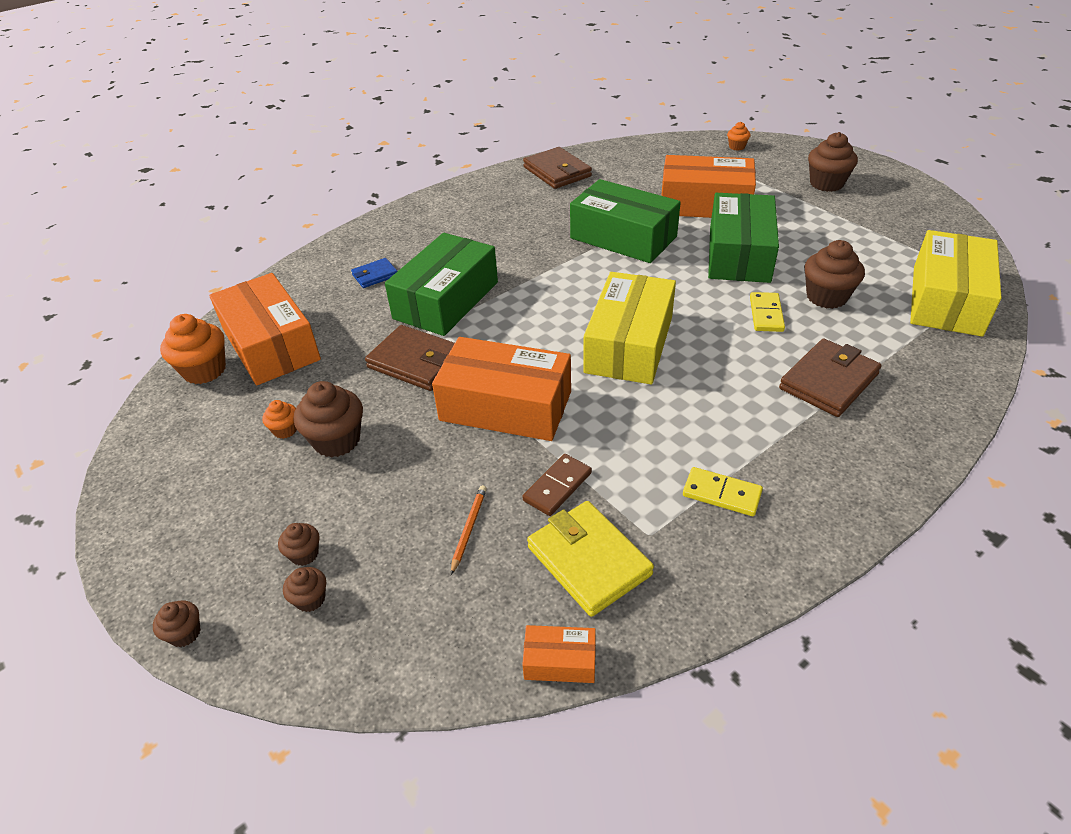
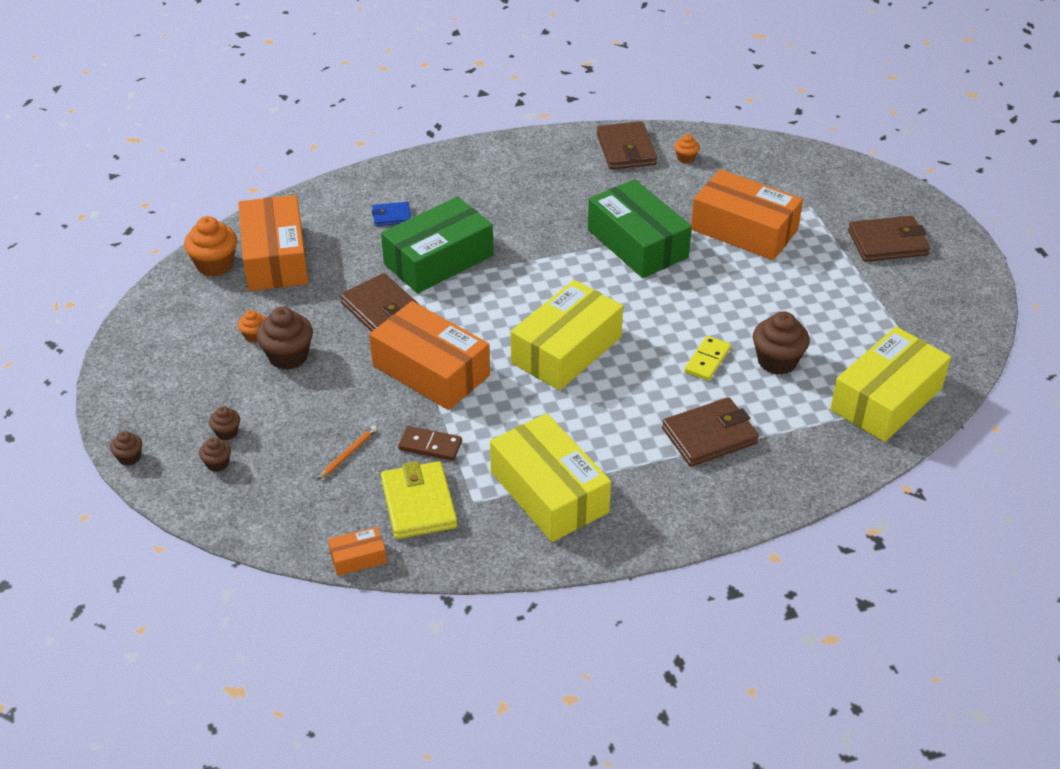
camera: 20 degrees right, 0 degrees up
brown domino [522,454,592,516] -> brown domino turned 45 degrees clockwise [398,426,462,461]
orange box [522,625,596,683] -> orange box turned 45 degrees counterclockwise [328,527,387,576]
yellow domino [683,467,763,516] -> yellow box [490,413,611,542]
green box [708,193,779,283] -> none
orange cupcake [727,122,750,151] -> orange cupcake moved to [674,134,700,164]
brown cupcake [808,132,858,192] -> brown wallet [848,216,930,262]

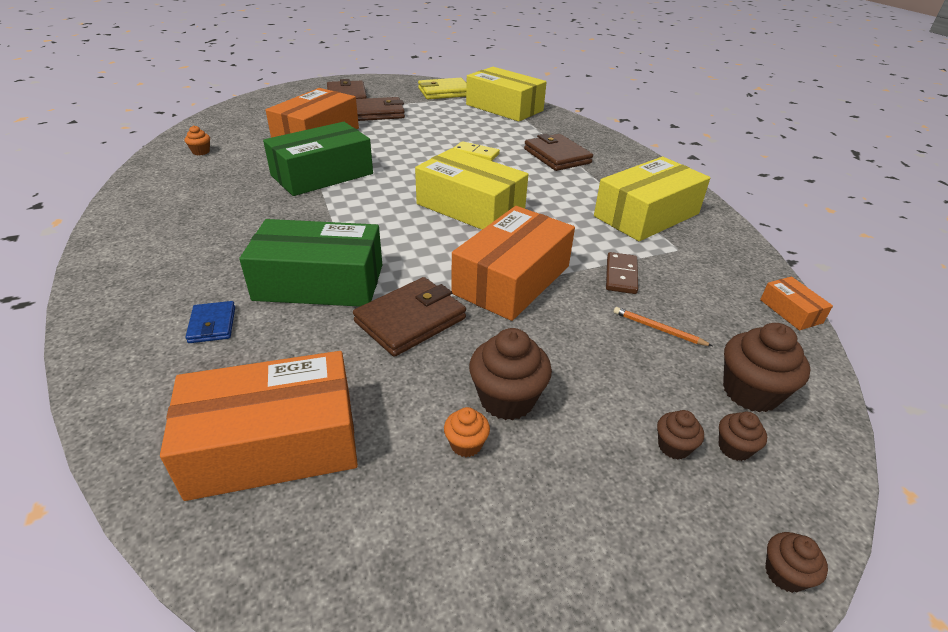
camera: 95 degrees left, 5 degrees down
orange cupcake [184,216,237,277] -> none
green box [381,197,493,294] -> green box turned 45 degrees counterclockwise [239,219,382,307]
yellow wallet [381,461,457,539] -> yellow wallet moved to [418,78,467,99]
brown wallet [597,121,657,170] -> brown wallet moved to [356,97,405,121]
brown cupcake [753,311,810,375] -> brown cupcake moved to [723,323,811,412]

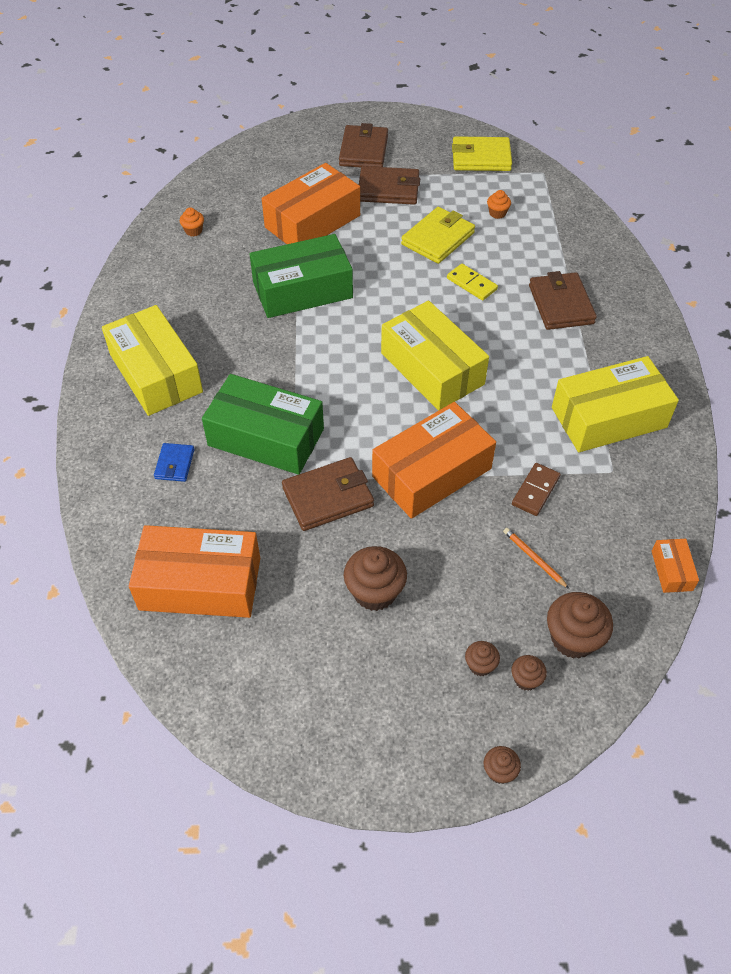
camera: 20 degrees right, 15 degrees up
orange cupcake [444,407,490,457] -> orange cupcake moved to [487,190,511,219]
yellow box [466,67,547,122] -> yellow box moved to [102,305,203,416]
none -> yellow wallet [401,207,475,264]

